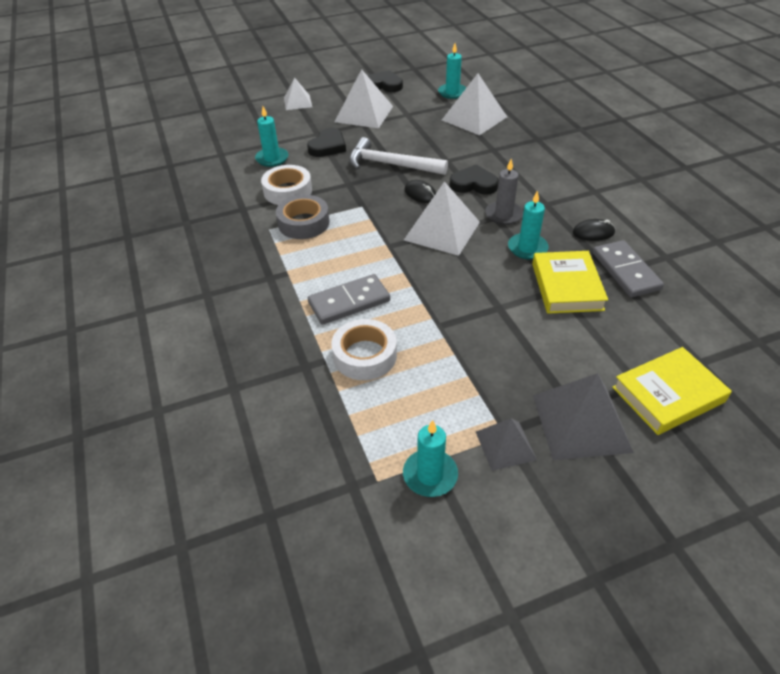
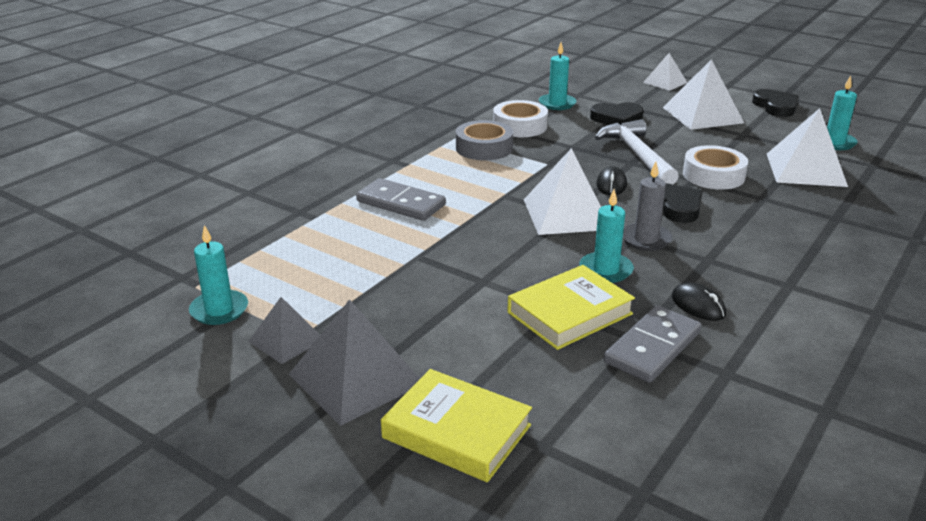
camera: 55 degrees right, 15 degrees down
white tape [331,319,397,380] -> white tape moved to [683,145,748,190]

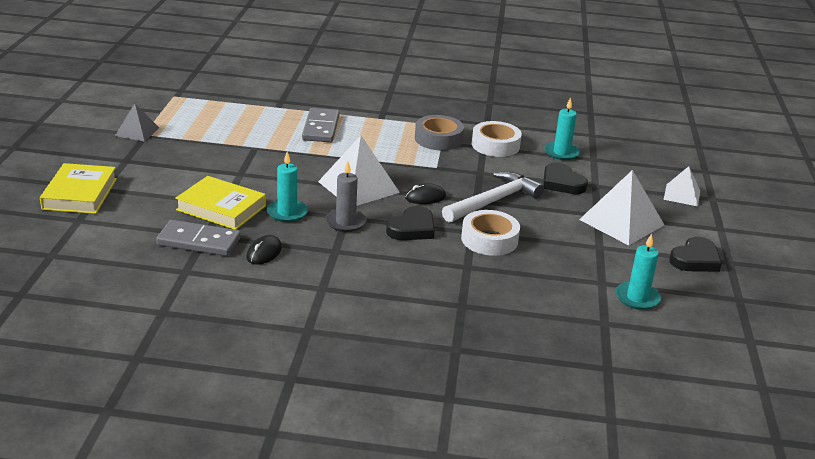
camera: 60 degrees right, 0 degrees up
turquoise candle [189,225,248,325] -> none
grey pyramid [289,299,420,426] -> none
white pyramid [767,108,848,187] -> none

